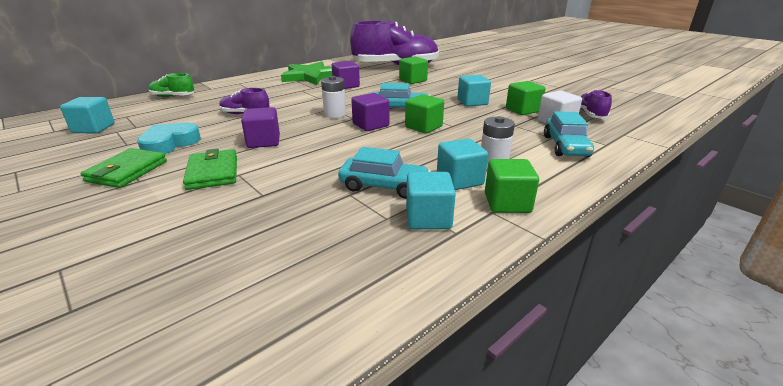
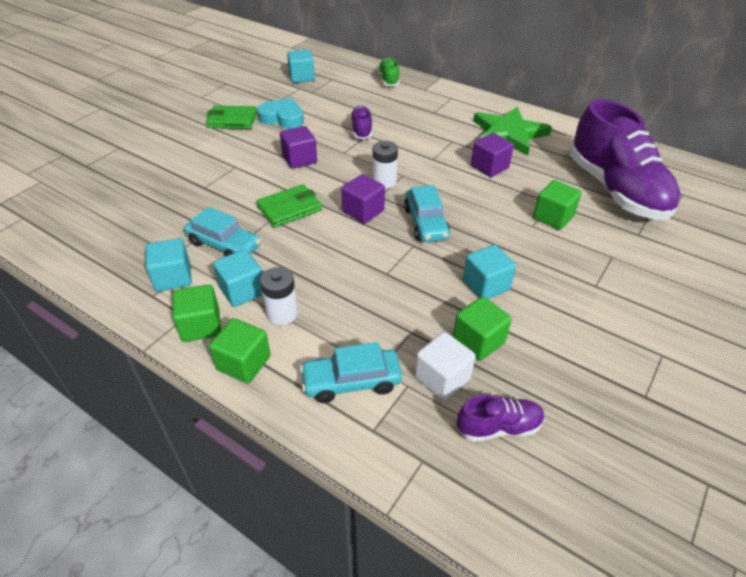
camera: 75 degrees right, 15 degrees up
green wallet [183,149,237,190] -> green wallet moved to [256,184,322,228]
turquoise car [338,147,431,199] -> turquoise car turned 60 degrees counterclockwise [184,207,261,257]
green cube [405,94,444,133] -> green cube moved to [209,318,271,383]

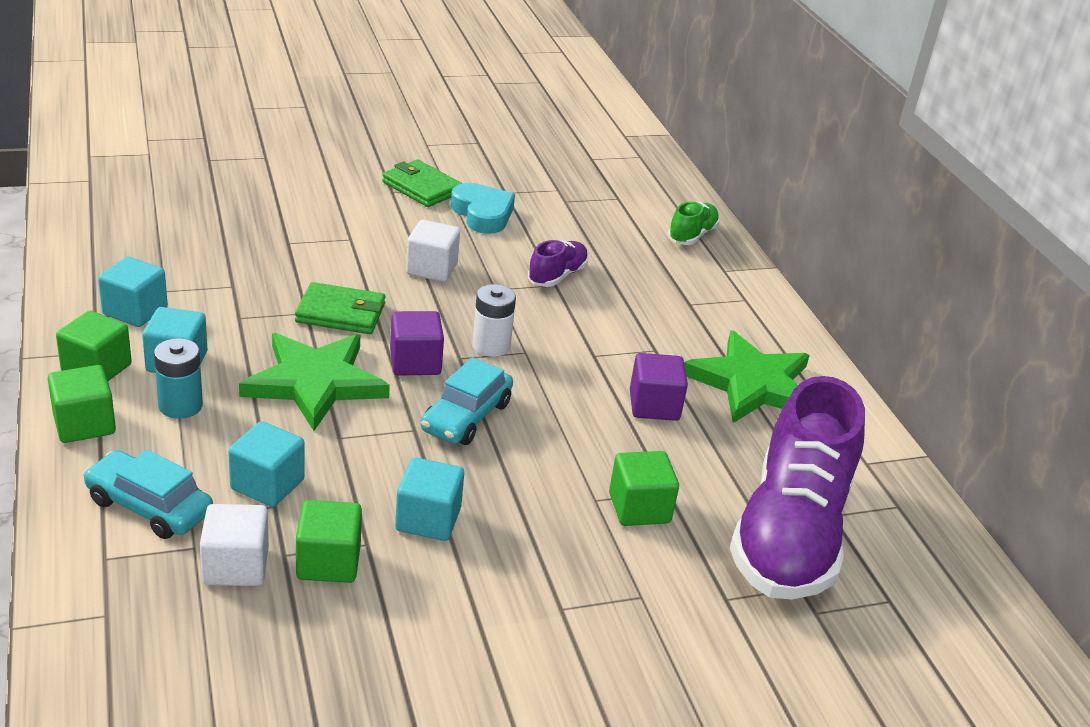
camera: 35 degrees right, 10 degrees down
turquoise car [184,207,261,257] -> none
white battery [260,267,298,325] -> turquoise battery [154,338,203,419]
purple cube [280,126,317,169] -> white cube [406,220,460,282]
turquoise cube [287,50,315,83] -> turquoise cube moved to [228,421,305,507]
purple shoe [457,395,545,442] -> none
none -> green star [239,333,390,431]

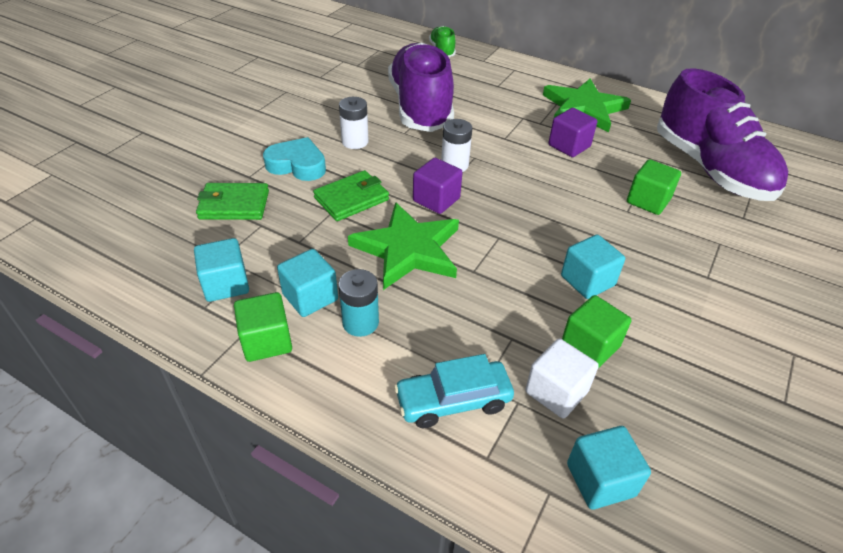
camera: 40 degrees left, 10 degrees up
green cube [48,365,116,443] -> none
turquoise cube [228,421,305,507] -> turquoise cube moved to [567,426,651,510]
green wallet [382,160,462,207] -> green wallet moved to [196,183,269,220]
white cube [406,220,460,282] -> white battery [339,97,369,149]
turquoise car [421,357,513,445] -> none
turquoise heart [451,183,515,234] -> turquoise heart moved to [263,137,326,181]
purple shoe [528,240,589,287] -> purple shoe [388,42,454,132], size x2.30

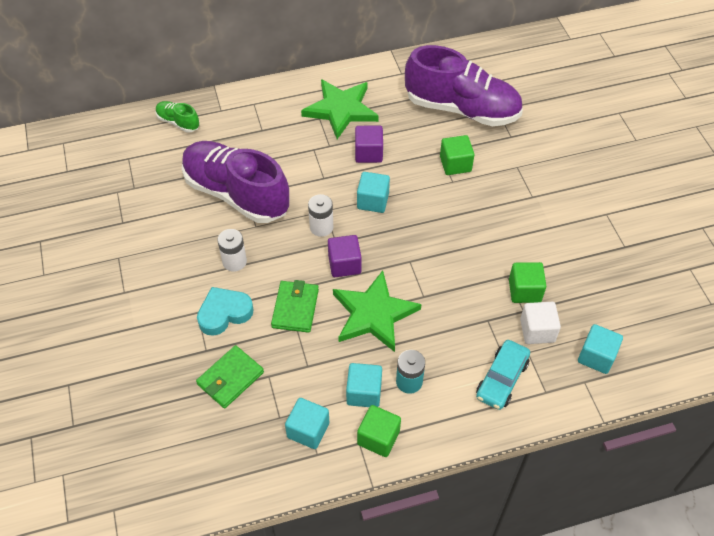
camera: 45 degrees left, 10 degrees up
turquoise cube [561,234,625,299] -> turquoise cube moved to [357,172,390,213]

